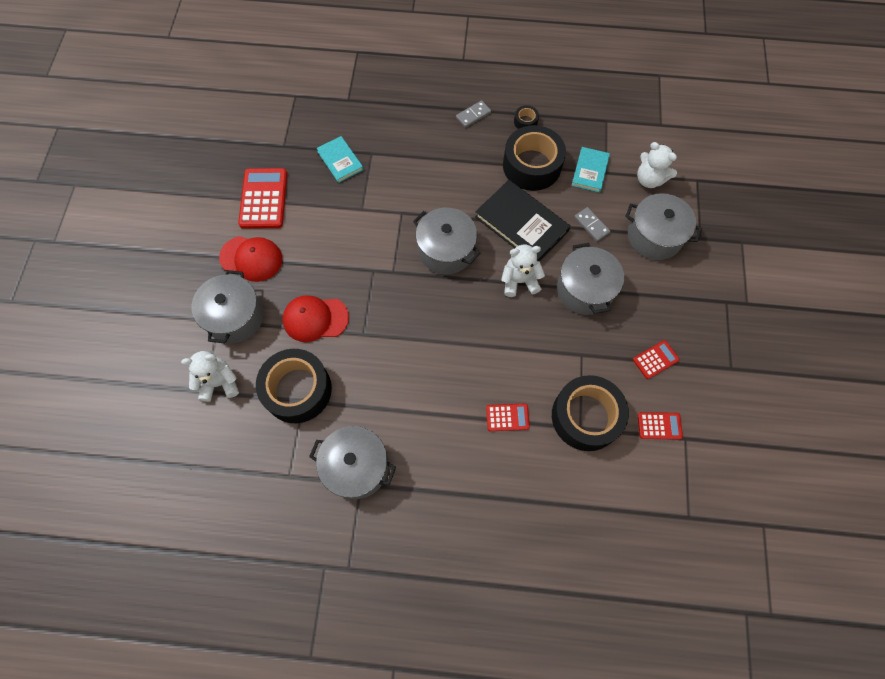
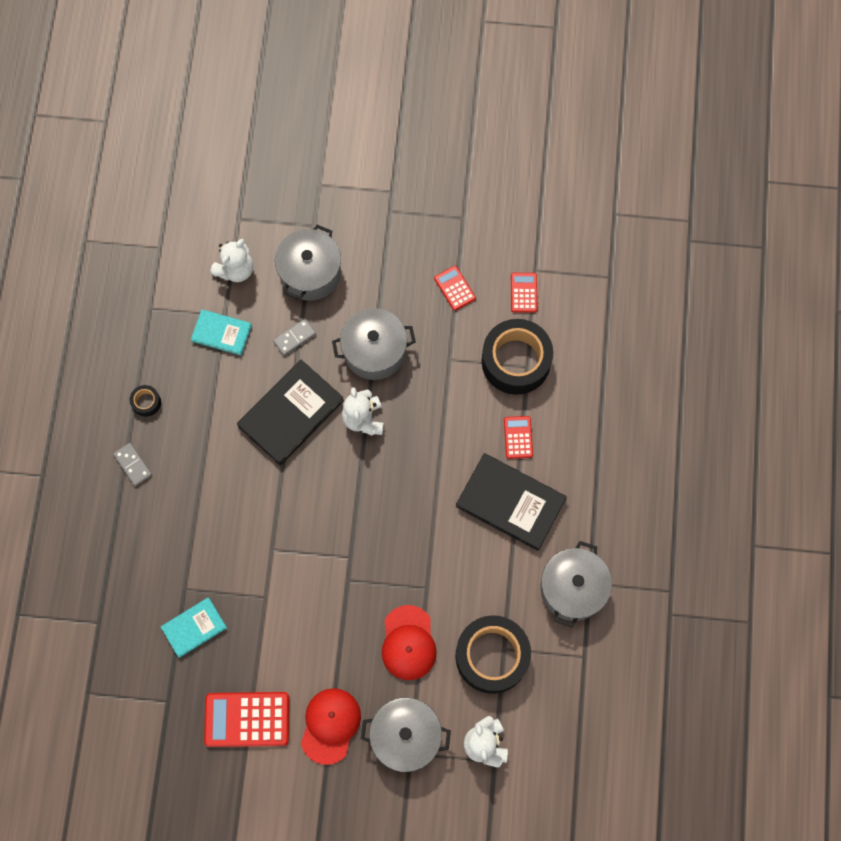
camera: 90 degrees left, 5 degrees up
grey pot [413,208,481,274] -> none
black tape [503,125,566,191] -> none
none -> black book [456,453,567,551]

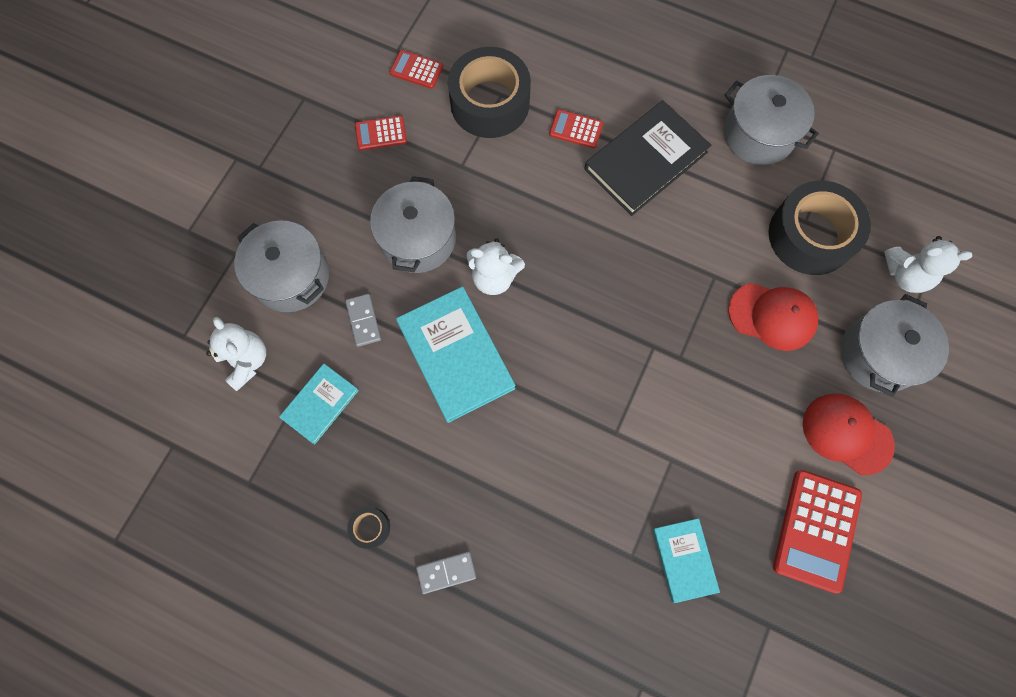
camera: 70 degrees left, 0 degrees up
black book [237,360,344,466] -> turquoise book [396,286,516,423]

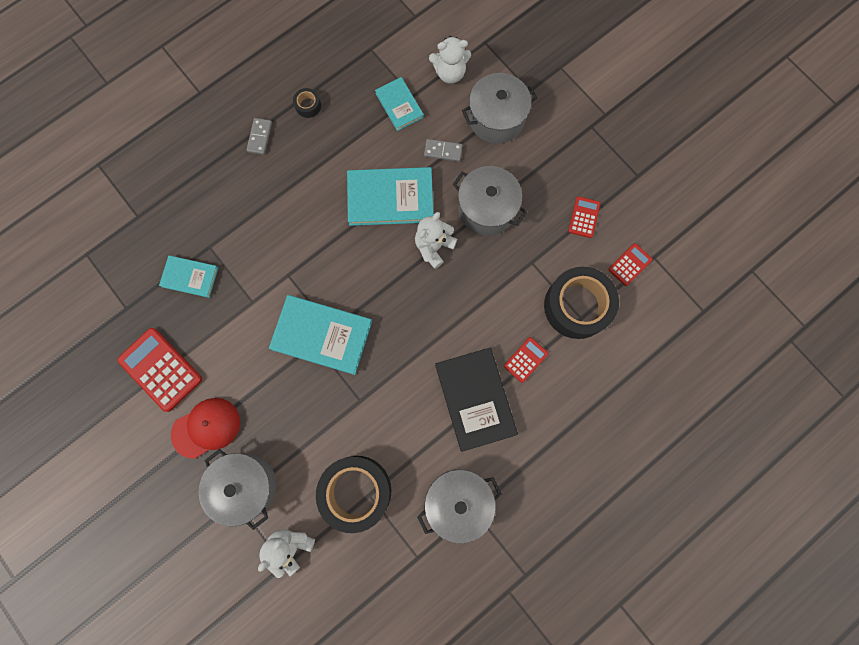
camera: 115 degrees right, 5 degrees up
red cap [728,283,818,351] -> none
none -> turquoise book [269,295,372,375]

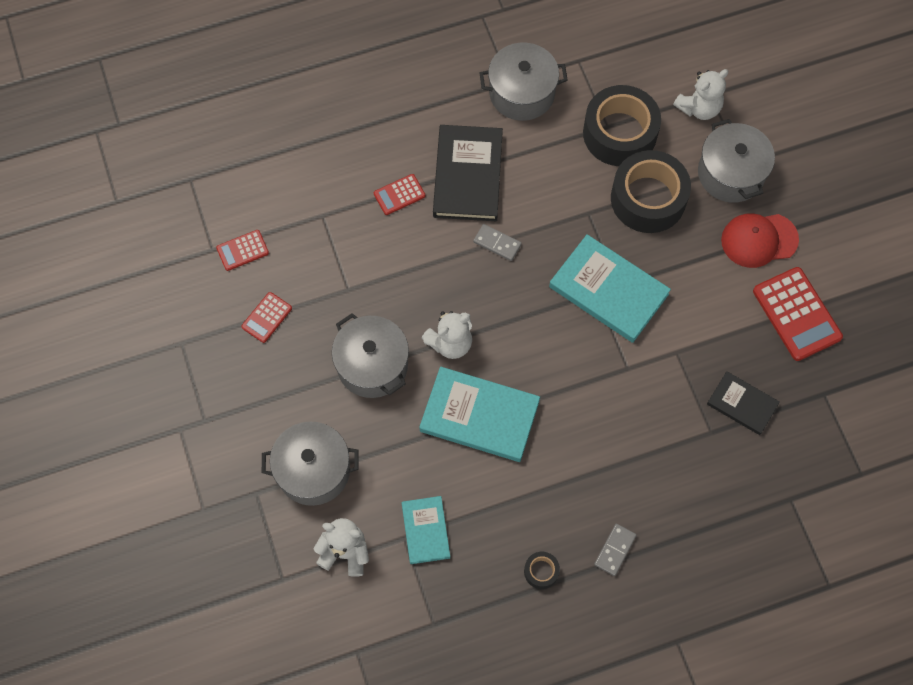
camera: 160 degrees left, 10 degrees down
turquoise book [159,255,218,298] -> black book [707,371,780,435]
grey domino [424,139,463,162] -> grey domino moved to [473,224,522,261]
black tape [544,267,619,339] -> black tape moved to [611,150,691,233]

